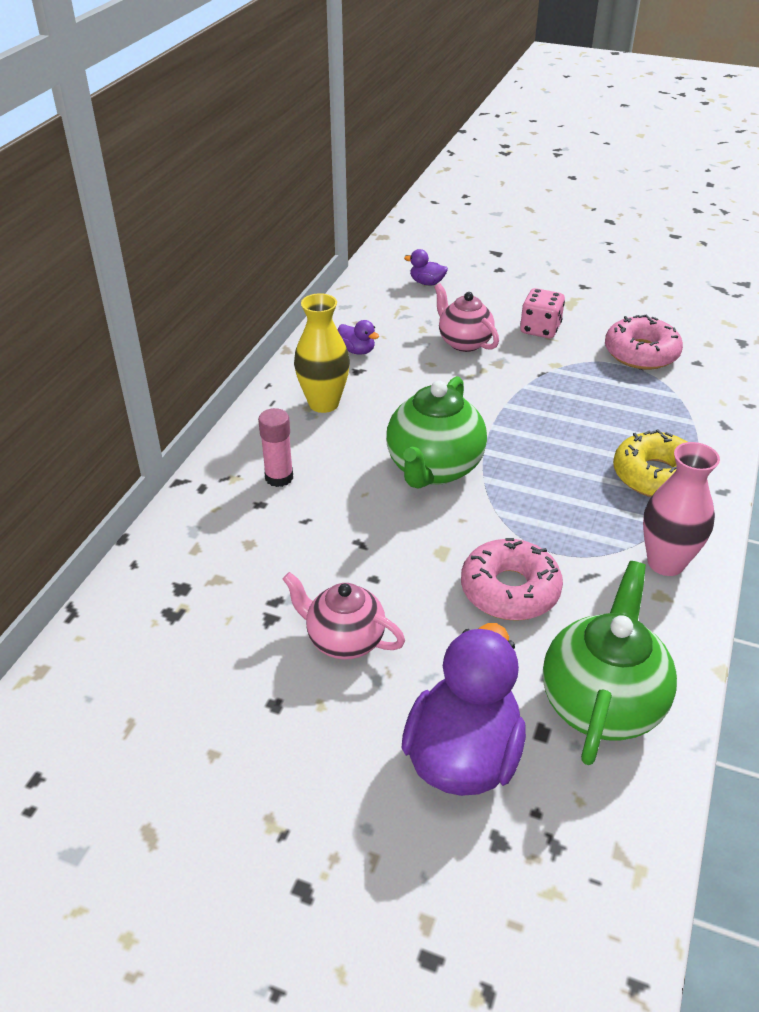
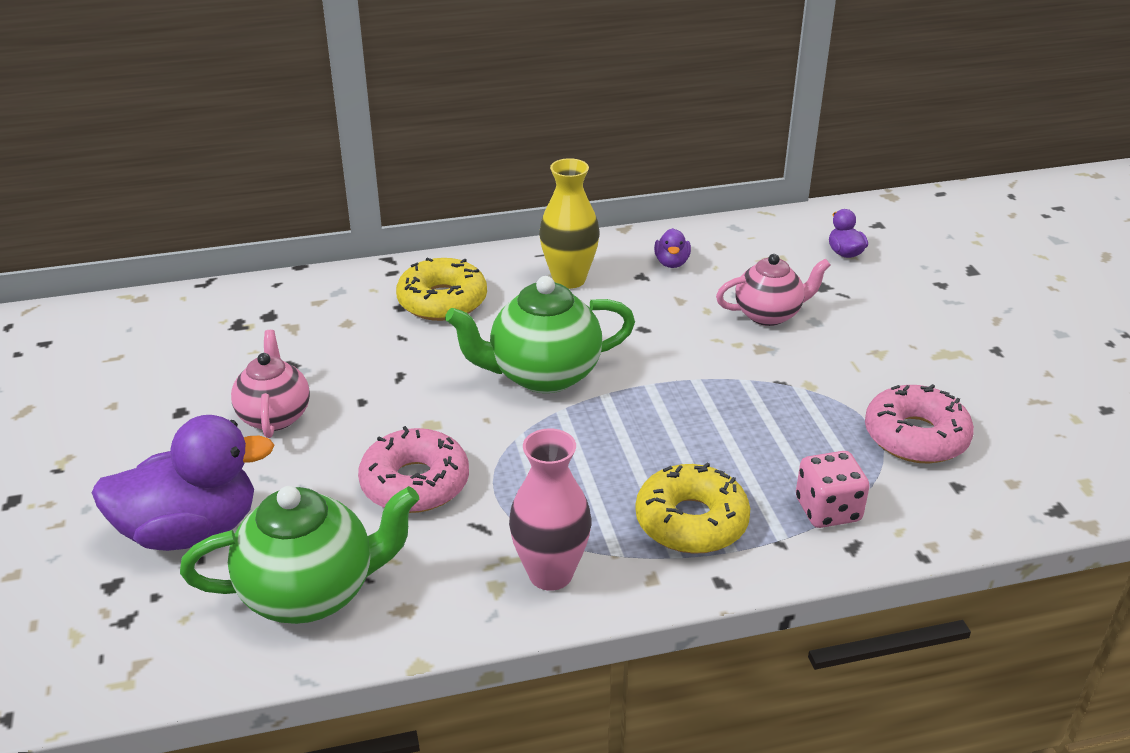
camera: 55 degrees right, 5 degrees down
pink glue stick [258,408,293,487] -> yellow donut [396,257,487,321]
pink teapot [434,283,499,352] -> pink teapot turned 60 degrees clockwise [716,254,830,326]
pink dice [520,288,565,338] -> pink dice moved to [796,451,870,528]

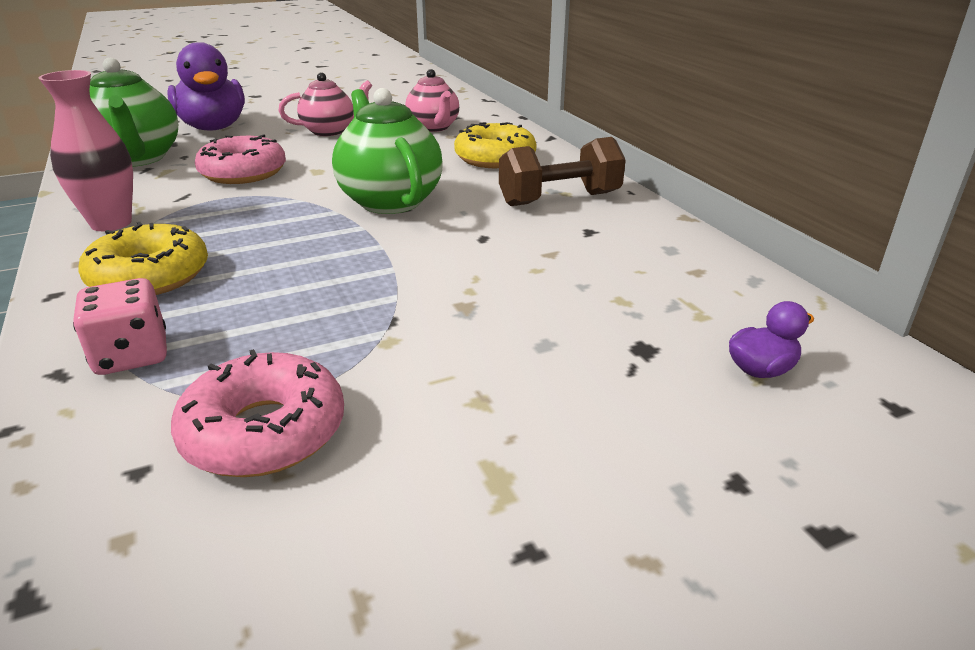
camera: 80 degrees right, 5 degrees down
yellow vase [539,158,600,289] -> brown dumbbell [499,137,626,206]
purple duck [654,228,691,268] -> none
pink teapot [716,254,830,326] -> pink teapot moved to [405,69,459,132]

